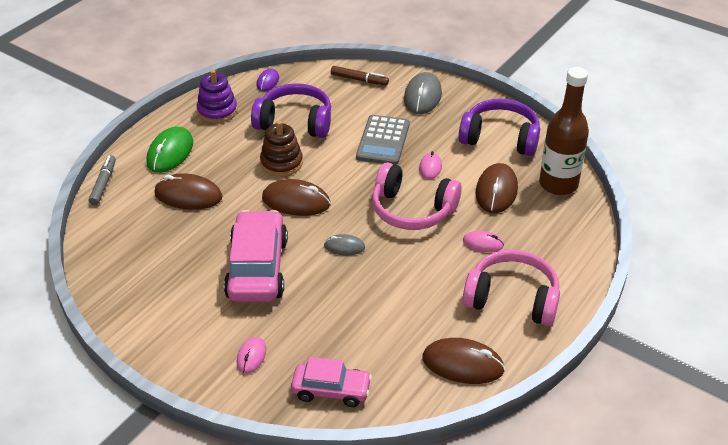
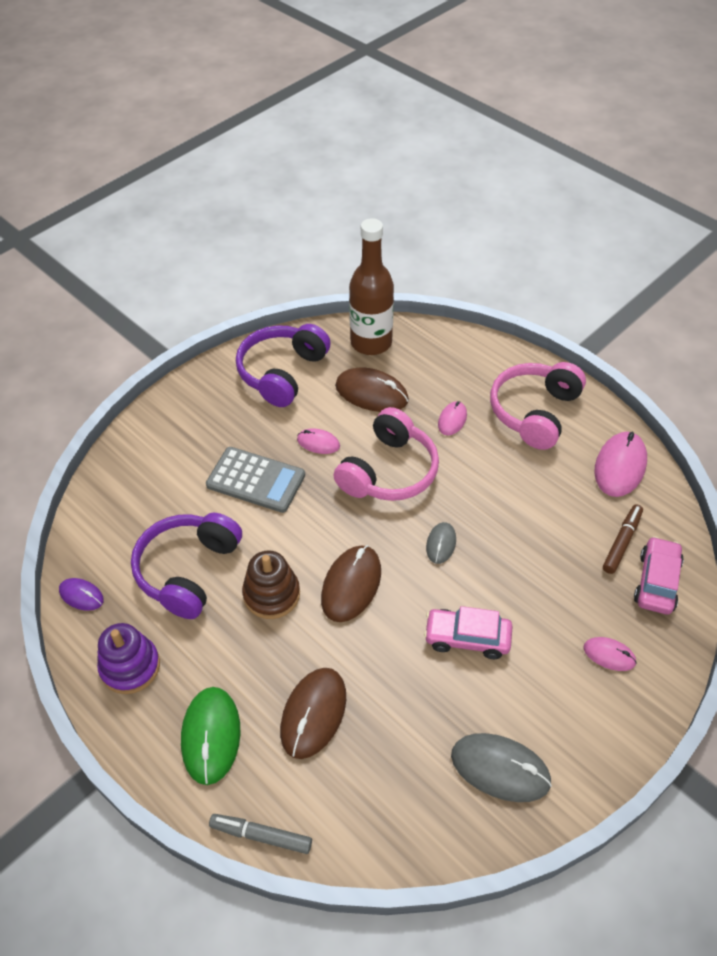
camera: 80 degrees left, 10 degrees up
green mouse [146,127,193,173] -> green mouse turned 60 degrees clockwise [181,687,240,785]
pink car [224,210,288,302] -> pink car [424,606,512,659], size x0.60
brown marker [331,66,389,85] -> brown marker moved to [603,504,643,574]
grey mouse [404,72,442,114] -> grey mouse moved to [451,733,552,802]
brown mouse [423,338,505,384] -> pink mouse [594,432,647,497]

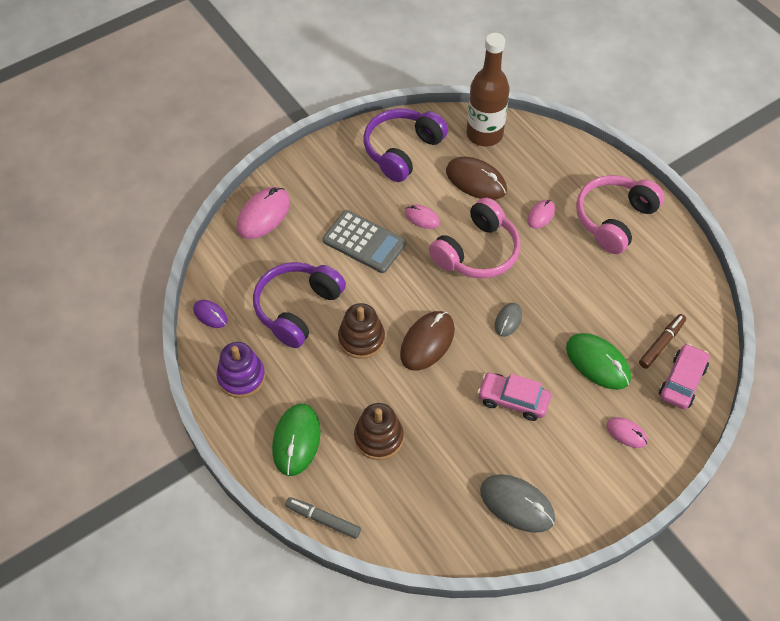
camera: 10 degrees right, 5 degrees up
brown mouse [280,668,346,759] -> brown stacking toy [354,403,404,460]
pink mouse [594,432,647,497] -> pink mouse moved to [237,187,290,239]
none -> green mouse [566,333,631,390]

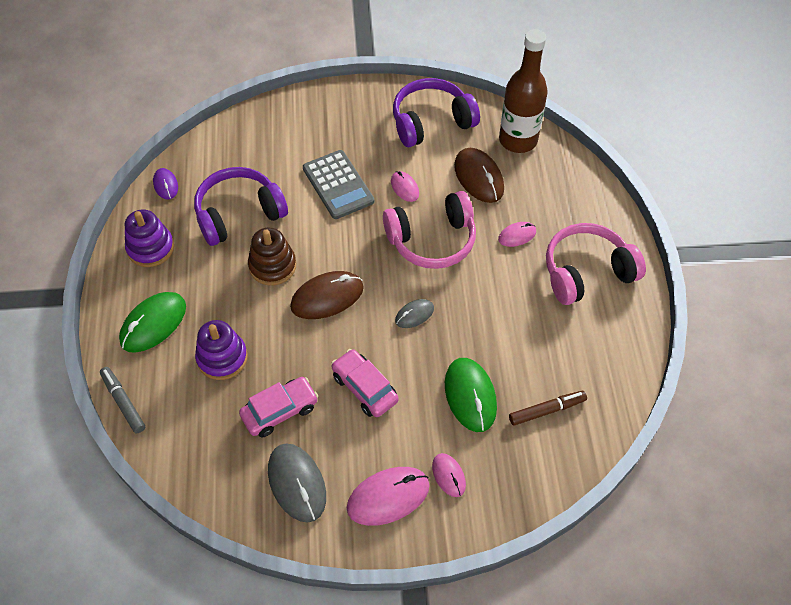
camera: 30 degrees right, 0 degrees up
pink mouse [237,187,290,239] -> pink mouse moved to [347,467,430,526]
brown stacking toy [354,403,404,460] -> purple stacking toy [195,320,248,380]
pink car [659,343,709,409] -> pink car moved to [239,377,318,438]

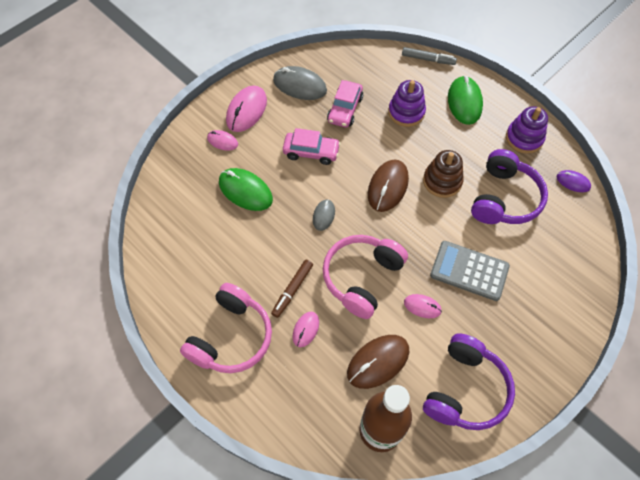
camera: 140 degrees right, 5 degrees up
brown mouse [454,148,504,203] -> brown mouse turned 60 degrees counterclockwise [347,335,409,389]
brown marker [509,391,587,426] -> brown marker moved to [271,260,313,318]

